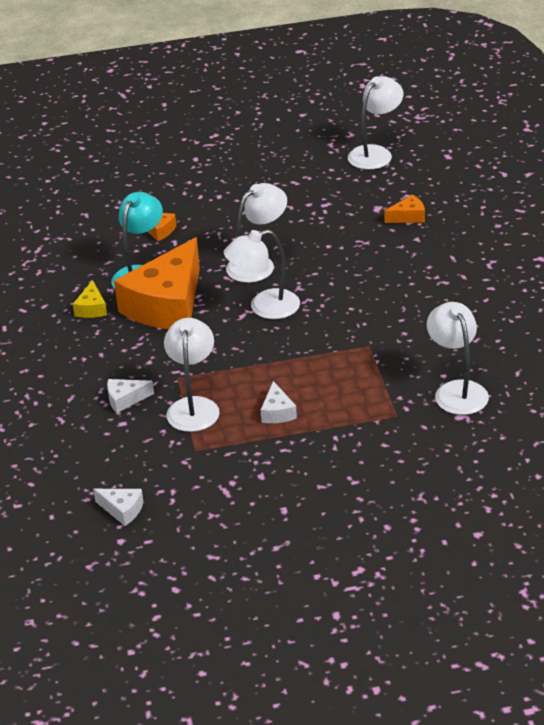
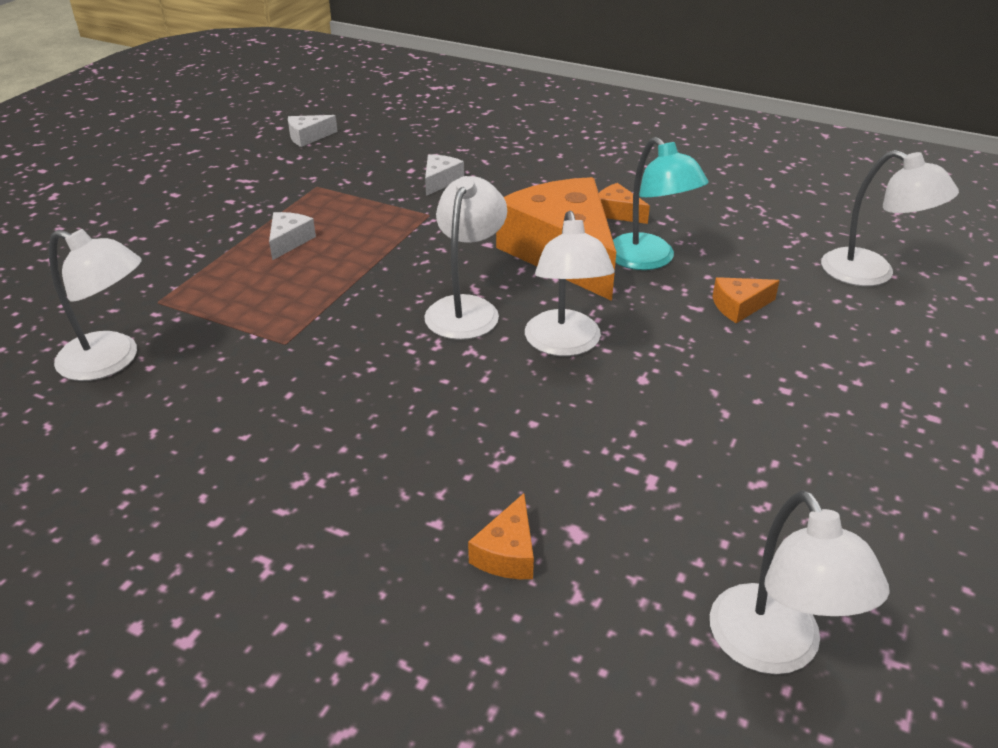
camera: 125 degrees right, 0 degrees up
yellow cheese [73,280,107,318] -> orange cheese [599,183,650,224]
white lamp [164,318,220,432] -> white lamp moved to [821,150,959,286]
white cheese [261,381,297,423] -> white cheese turned 75 degrees clockwise [269,212,316,260]

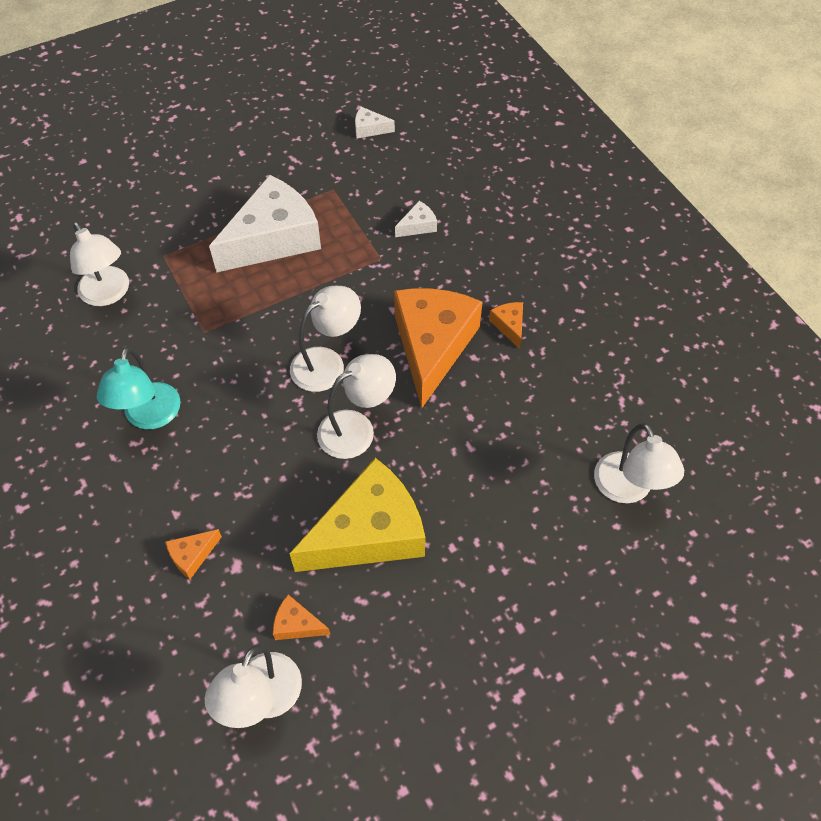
camera: 35 degrees right, 20 degrees up
white cheese [269,212,316,260] -> white cheese [209,175,321,273], size x2.47
white lamp [525,211,615,356] -> white lamp turned 150 degrees counterclockwise [317,354,396,459]
turquoise lamp [613,137,709,270] -> turquoise lamp moved to [97,347,180,429]
orange cheese [712,277,780,323] -> orange cheese moved to [273,595,330,640]
none -> yellow cheese [289,458,425,572]

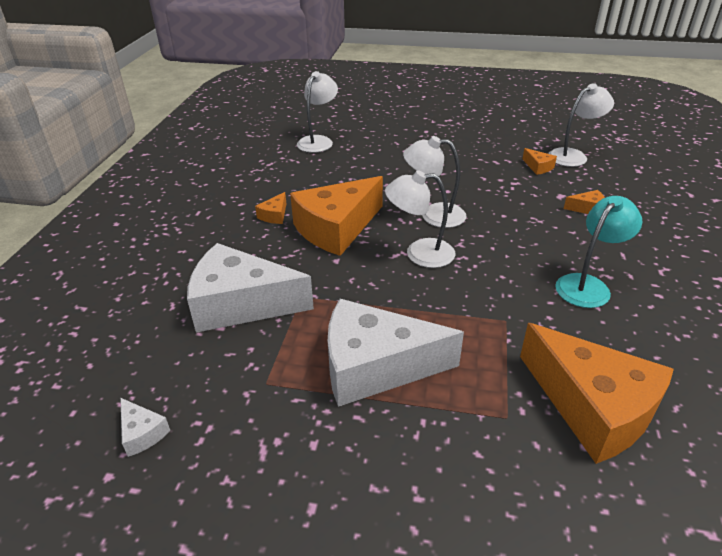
camera: 140 degrees left, 20 degrees down
white lamp [70,222,129,306] -> orange cheese [520,323,674,464]
yellow cheese [289,458,425,572] -> none
white cheese [395,201,437,237] -> white cheese [187,243,314,332], size x2.47

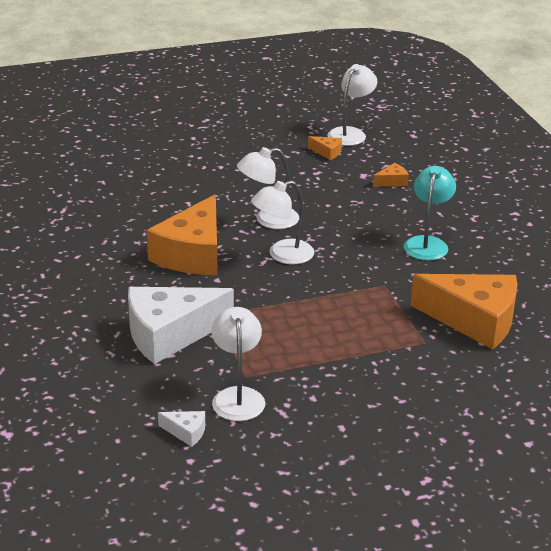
camera: 30 degrees left, 5 degrees down
orange cheese [255,192,287,224] -> none
white lamp [297,71,338,153] -> white lamp moved to [212,307,265,421]
white cheese [328,299,464,407] -> none

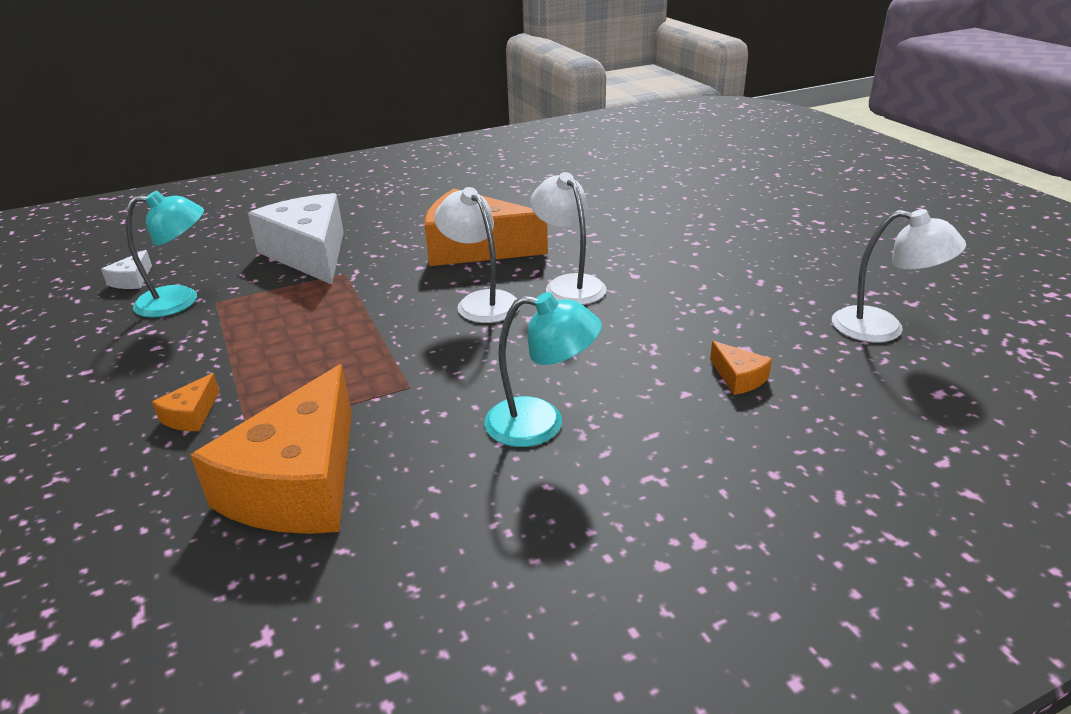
camera: 85 degrees right, 0 degrees up
white lamp [212,307,265,421] -> turquoise lamp [125,190,204,318]
orange cheese [308,136,342,160] -> orange cheese moved to [152,373,220,431]

